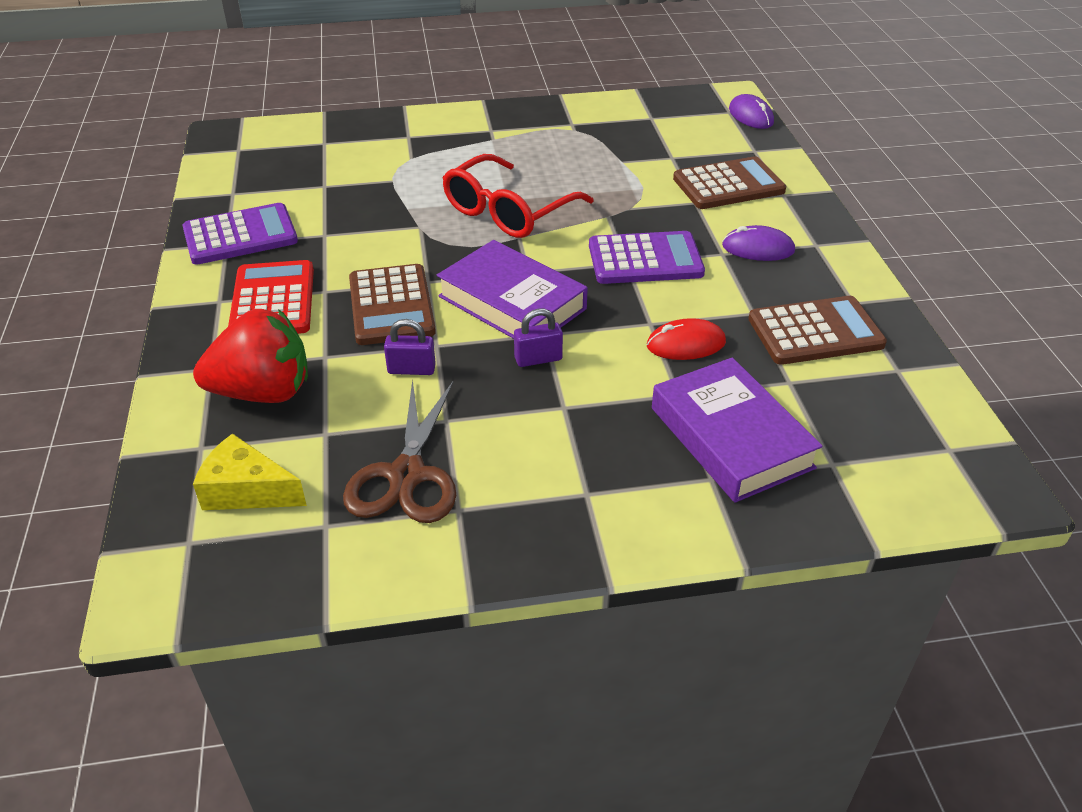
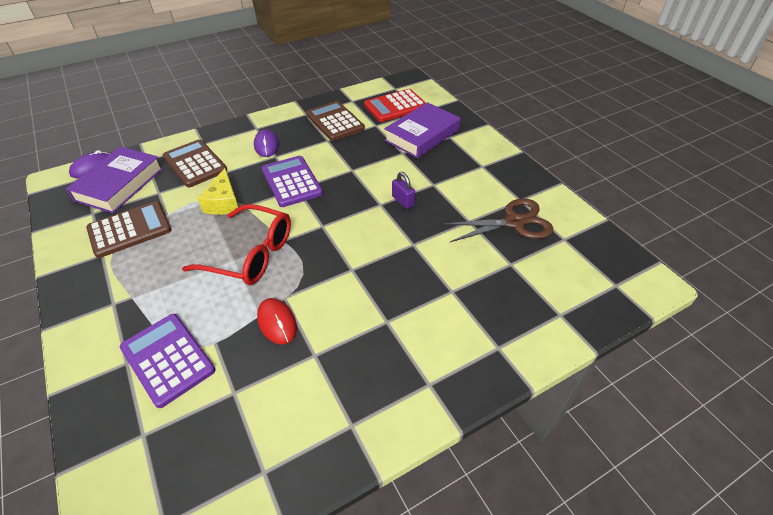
camera: 110 degrees left, 5 degrees up
purple calculator [183,203,298,265] -> purple calculator moved to [120,314,216,408]
red strawberry [193,309,308,403] -> none
yellow cheese [193,433,307,510] -> yellow cheese moved to [197,168,238,215]
red calculator [228,260,314,334] -> red calculator moved to [364,89,426,122]
brown calculator [349,264,436,345] -> brown calculator moved to [86,201,172,258]
purple padlock [384,319,436,375] -> none
purple book [437,240,588,339] -> purple book moved to [66,146,163,213]
red mouse [647,318,726,360] -> red mouse moved to [257,298,297,344]

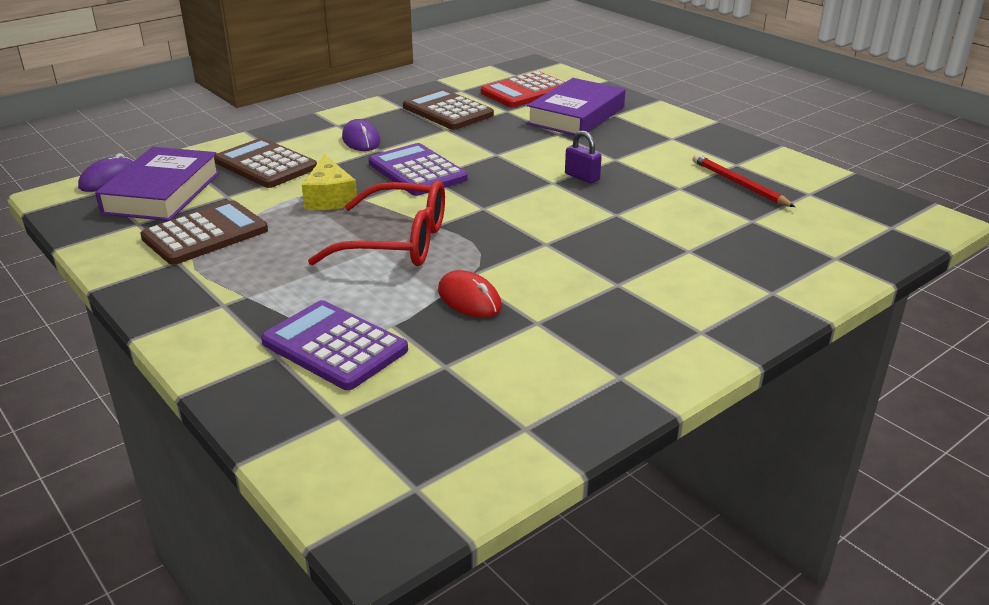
camera: 10 degrees left, 15 degrees down
brown scissors [443,198,553,242] -> red pencil [693,154,795,207]

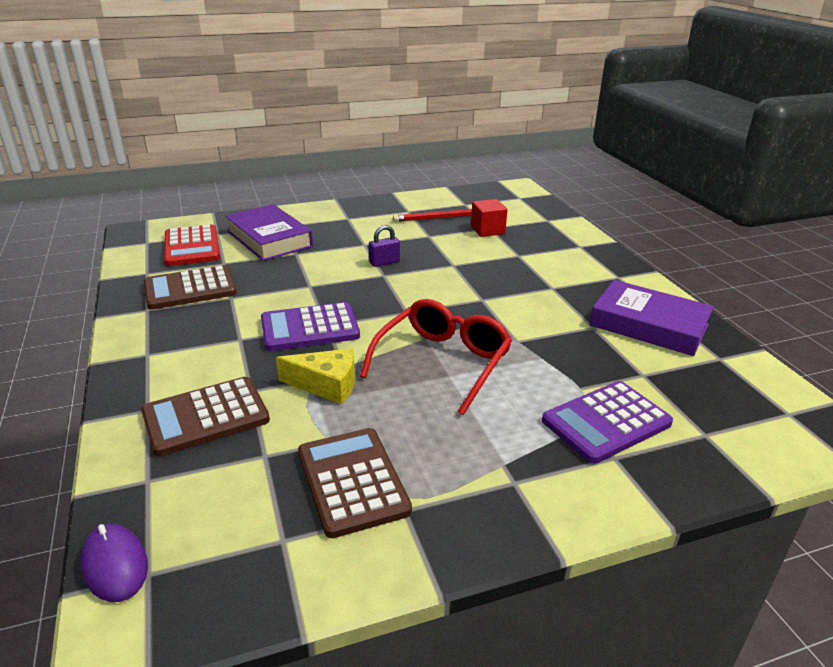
camera: 70 degrees left, 0 degrees up
purple book [95,147,220,221] -> purple book moved to [590,280,714,356]
purple mouse [342,119,380,151] -> none
red mouse [438,270,502,318] -> none
none -> red cube [471,199,508,237]

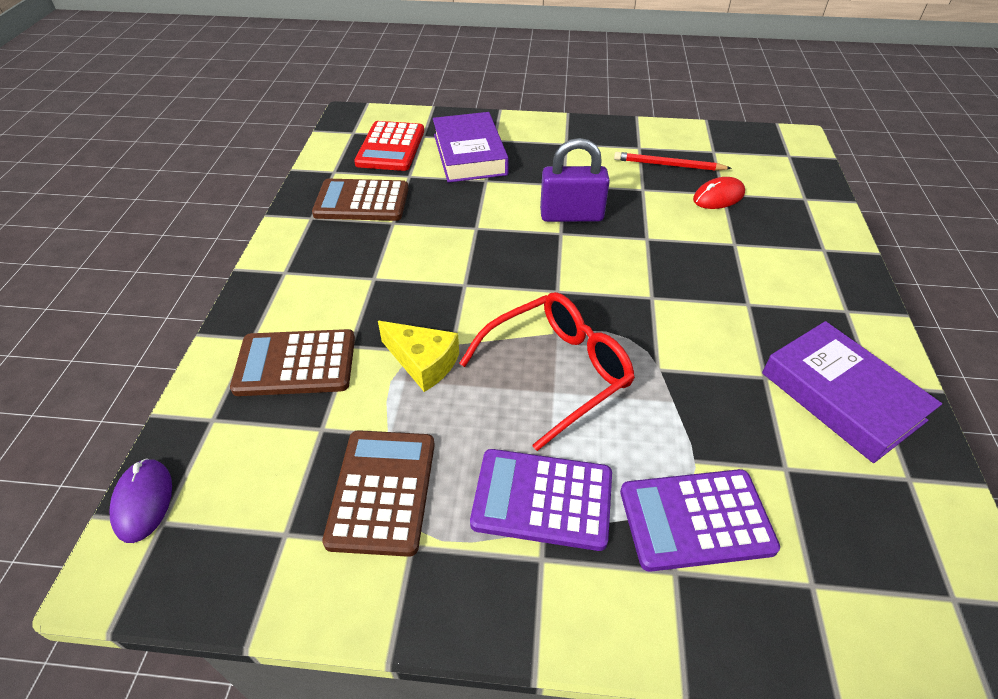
camera: 25 degrees right, 15 degrees up
purple calculator [261,302,360,351] -> purple calculator moved to [470,449,612,551]
purple padlock [369,225,400,267] -> purple padlock [540,138,610,222], size x1.82
red cube [471,199,508,237] -> red mouse [693,177,745,209]

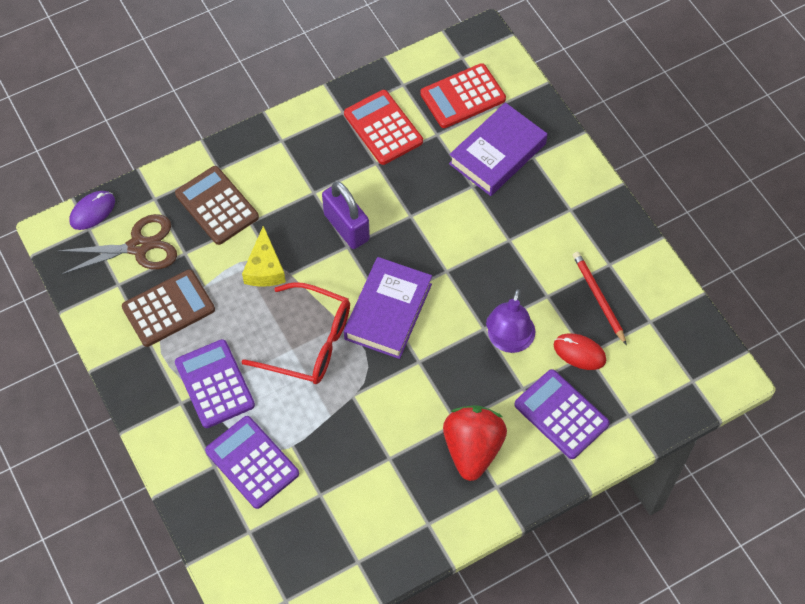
camera: 55 degrees right, 15 degrees up
brown calculator [312,179,409,221] -> red calculator [344,90,423,165]
purple padlock [540,138,610,222] -> purple padlock moved to [322,181,370,249]
purple book [762,321,942,463] -> purple book moved to [344,257,432,359]
none -> brown scissors [58,214,177,275]
none -> red strawberry [443,405,507,481]
none -> purple lamp [486,289,535,353]
none -> purple calculator [514,369,610,459]

